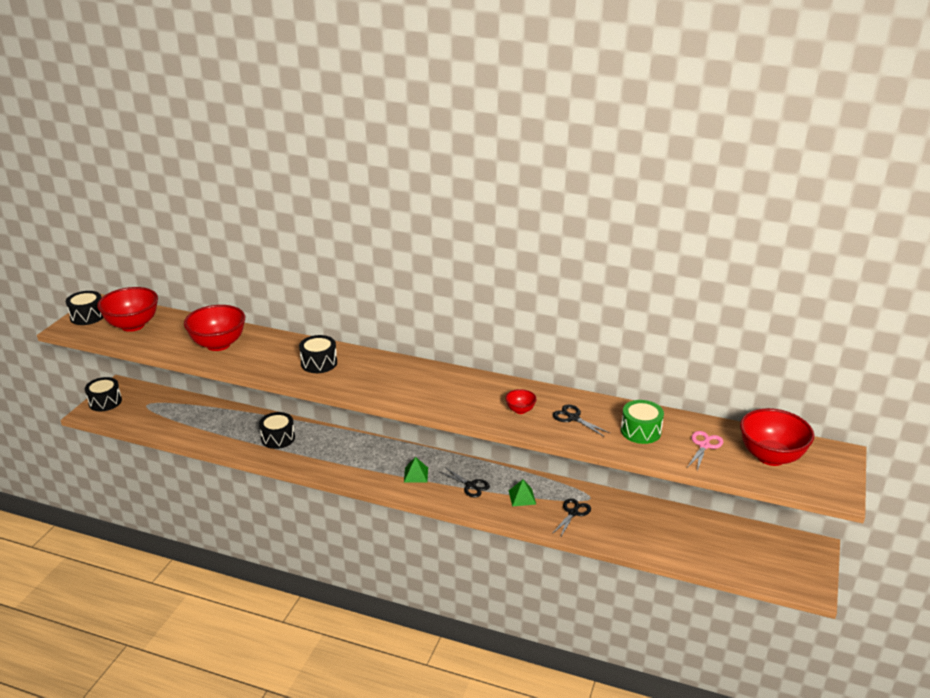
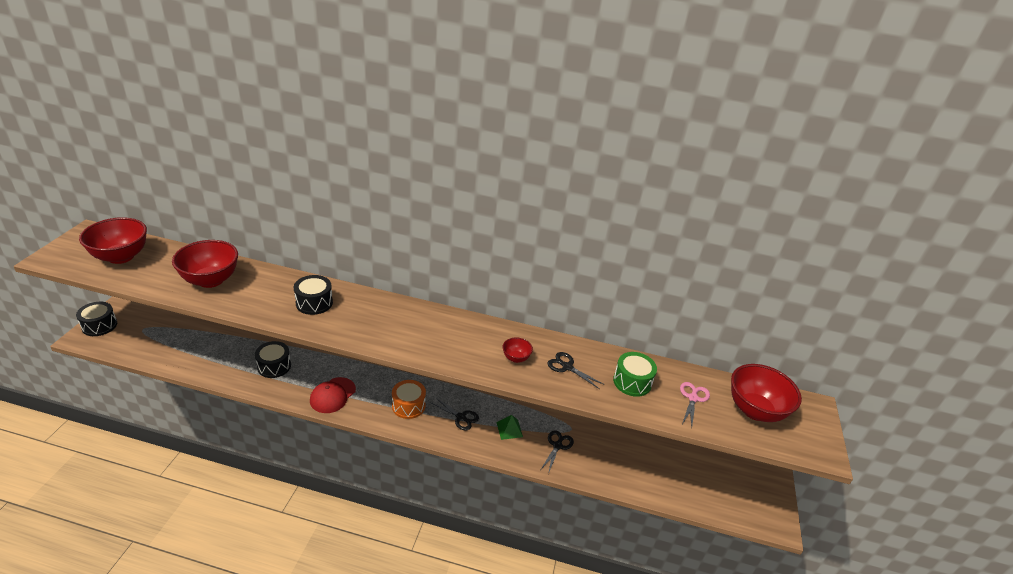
camera: 10 degrees left, 5 degrees up
black drum [66,291,103,325] -> none
green pyramid [404,457,428,483] -> orange drum [392,380,426,419]
none -> red cap [310,377,356,413]

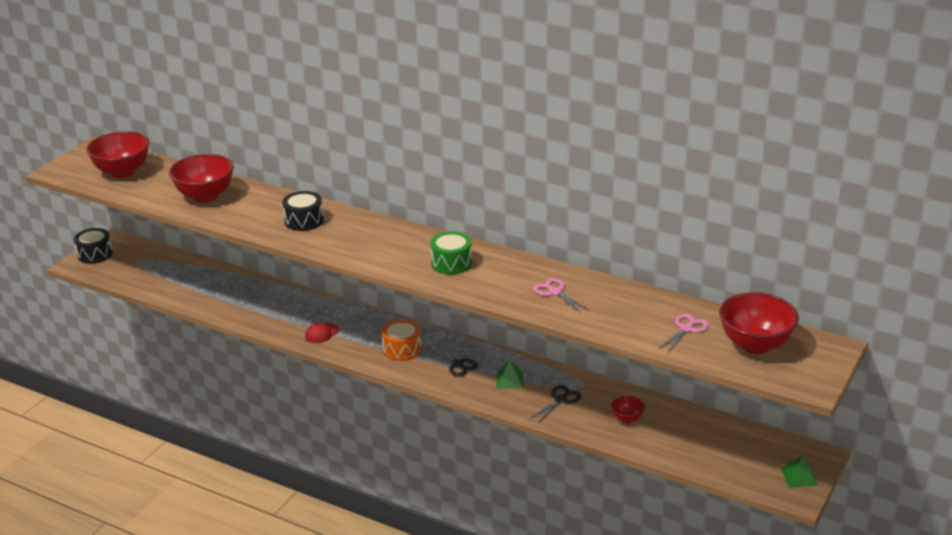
camera: 20 degrees right, 5 degrees down
black drum [255,341,291,378] -> none
red cap [310,377,356,413] -> red cap [305,323,339,343], size x0.65
red bowl [503,337,533,363] -> red bowl moved to [611,396,645,423]
black scissors [547,352,605,389] -> pink scissors [533,278,589,312]
green drum [613,352,657,397] -> green drum moved to [430,231,472,274]
none -> green pyramid [781,455,818,488]

